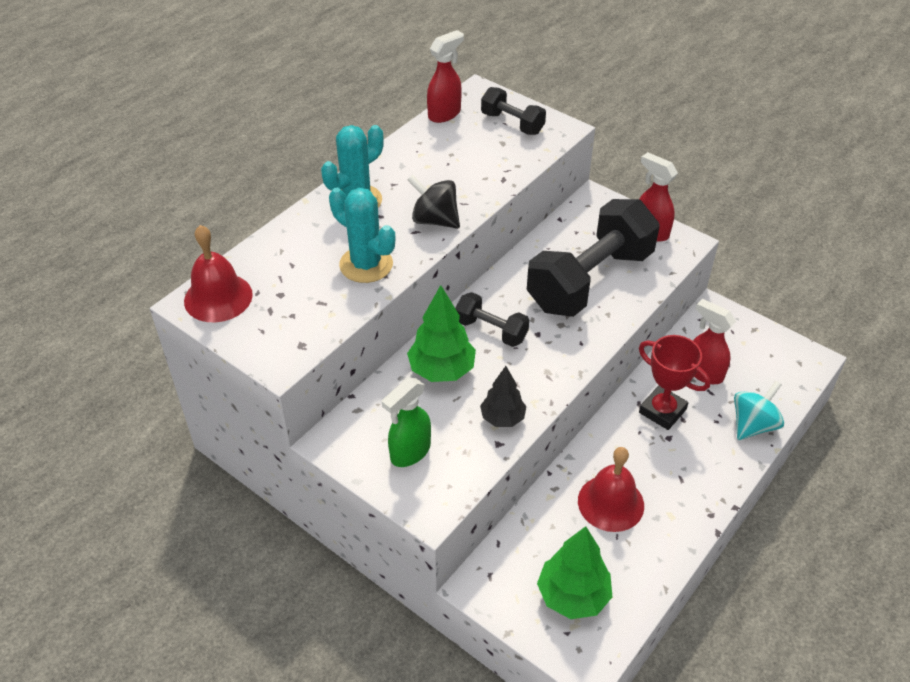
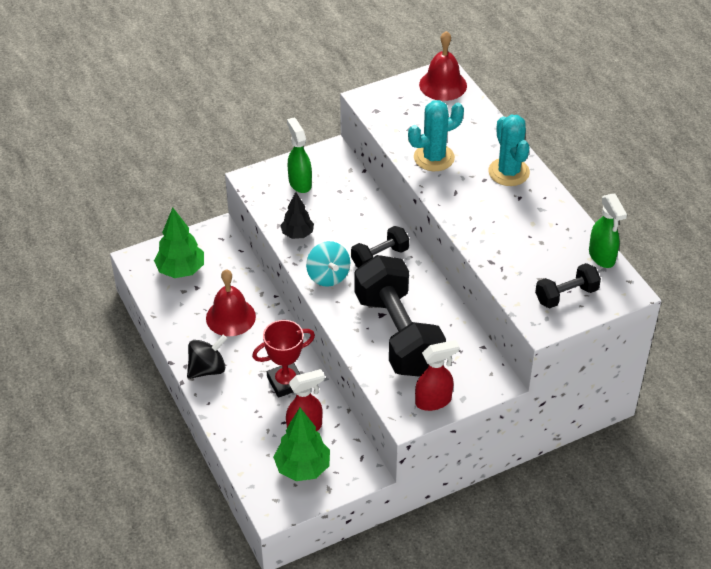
camera: 115 degrees right, 0 degrees up
green tree [407,285,476,382] -> green tree moved to [273,408,330,481]
black spinning top [408,175,460,229] -> black spinning top moved to [187,335,227,379]
red spray bottle [427,30,464,123] -> green spray bottle [589,194,627,268]
turquoise spinning top [734,381,784,440] -> turquoise spinning top moved to [306,241,350,287]

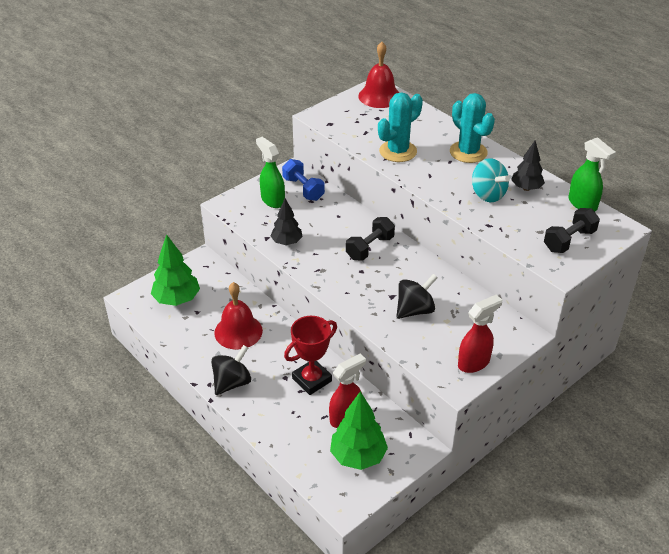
camera: 15 degrees left, 5 degrees down
turquoise spinning top [306,241,350,287] -> turquoise spinning top moved to [472,158,510,202]
black dumbbell [355,255,446,377] -> black spinning top [396,274,438,319]
none -> blue dumbbell [282,159,325,201]
none -> black tree [511,141,545,191]

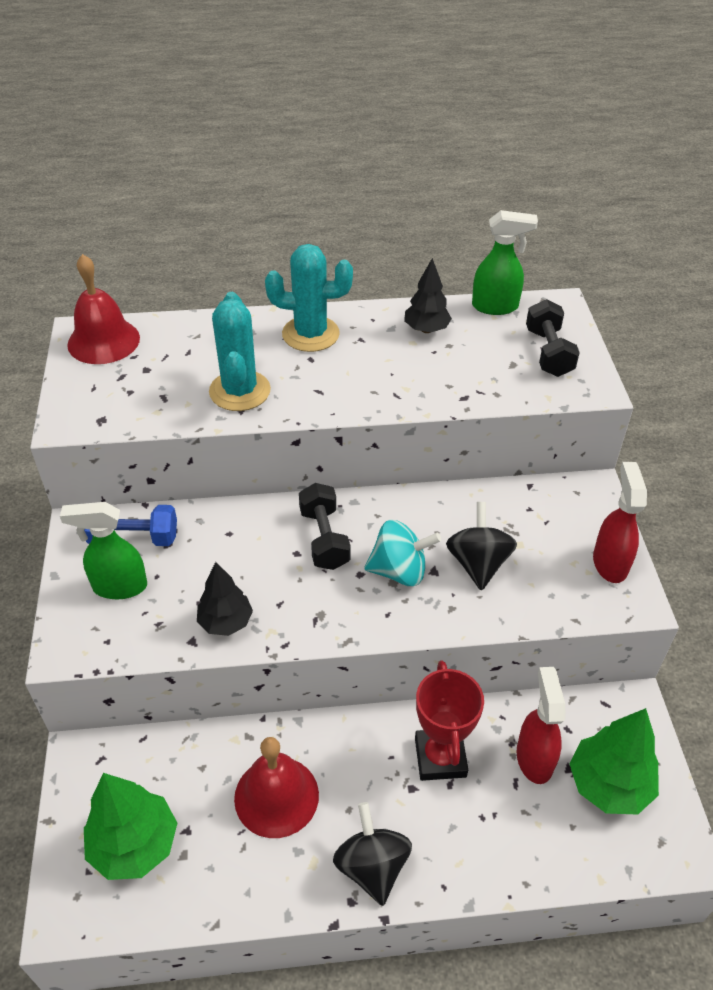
camera: 55 degrees left, 5 degrees up
turquoise spinning top [472,158,510,202] -> turquoise spinning top moved to [364,520,441,586]

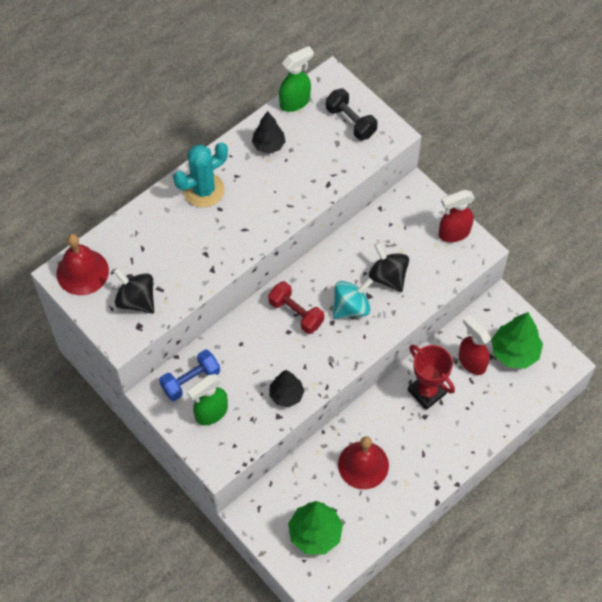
camera: 35 degrees left, 15 degrees up
turquoise cactus [209,292,271,411] -> none
black dumbbell [299,483,351,570] -> red dumbbell [268,281,324,334]
black spinning top [333,802,412,906] -> black spinning top moved to [113,268,154,314]
red spray bottle [593,462,647,583] -> red spray bottle turned 75 degrees counterclockwise [439,190,475,242]

